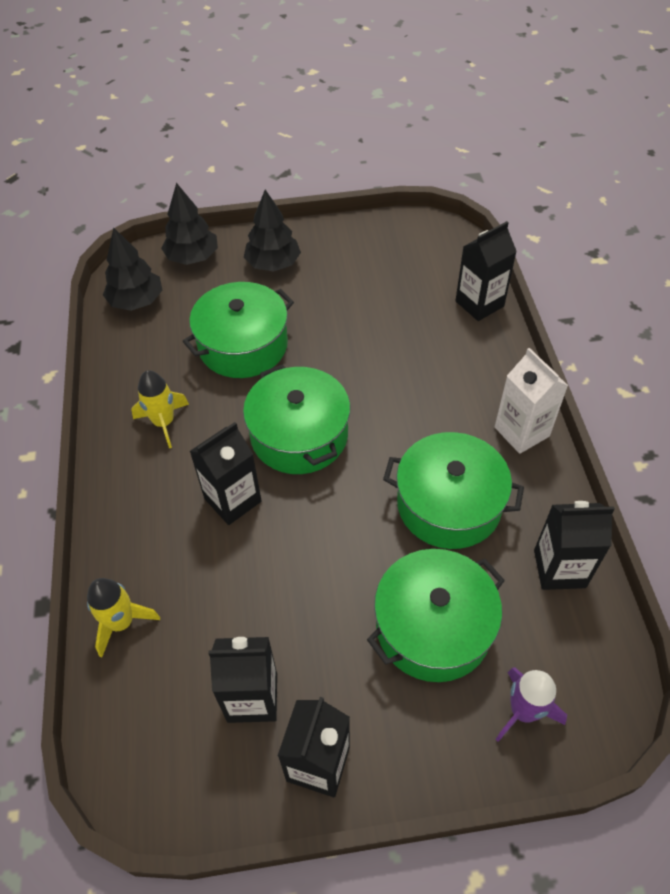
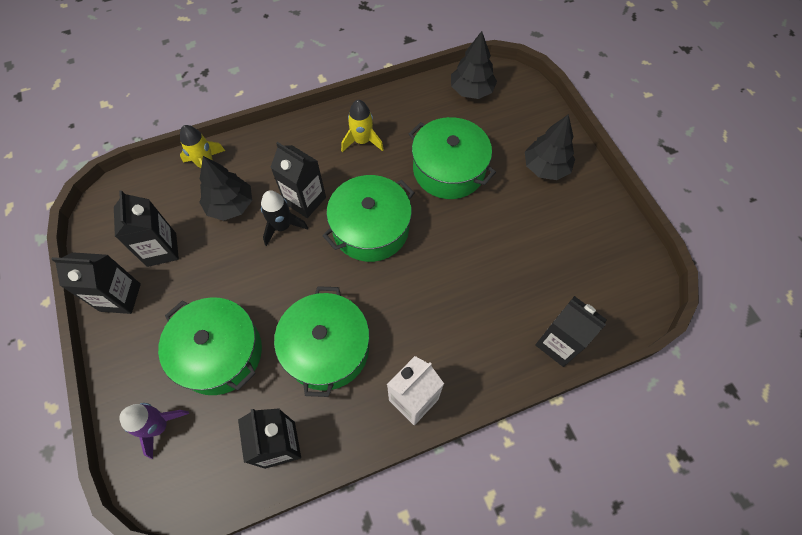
camera: 75 degrees right, 10 degrees up
black tree [161,183,218,265] -> black tree moved to [199,156,252,221]
none -> black rocket [261,190,308,246]

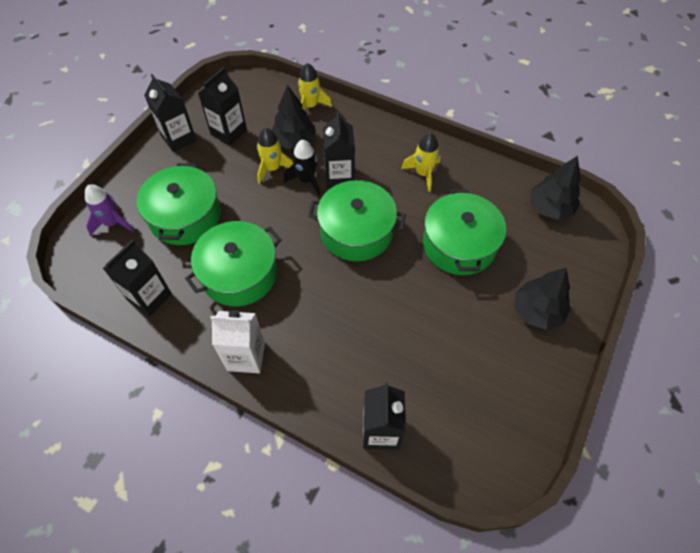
camera: 50 degrees right, 5 degrees down
none -> yellow rocket [257,127,293,184]

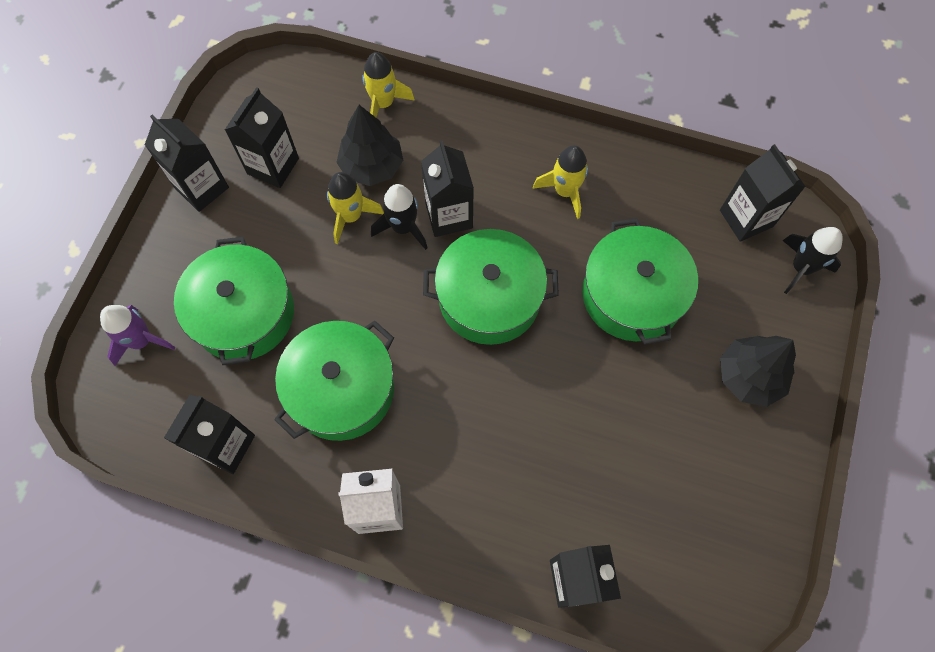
camera: 10 degrees left, 10 degrees up
black tree [531,156,581,220] -> black carton [720,144,806,242]
none -> black rocket [783,227,843,294]

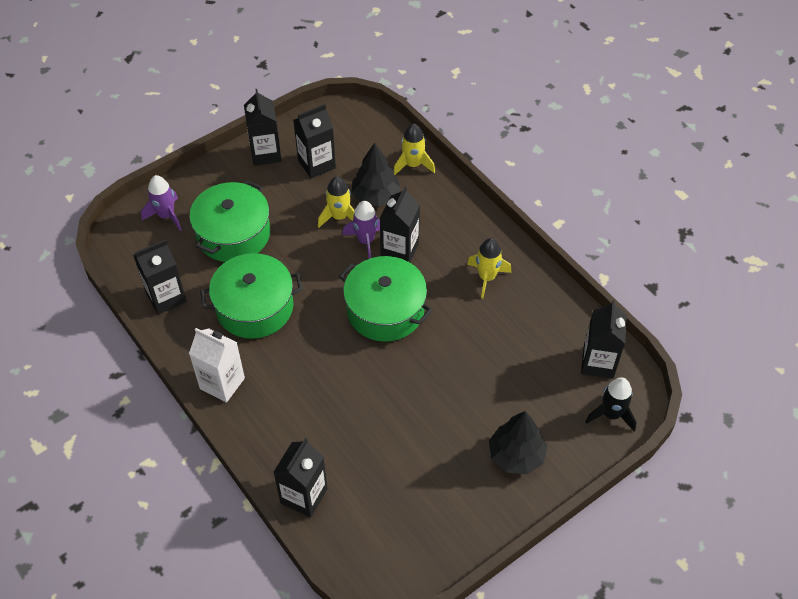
camera: 35 degrees right, 15 degrees down
black rocket [371,184,427,250] -> purple rocket [342,201,380,259]
green pot [582,218,698,345] -> none

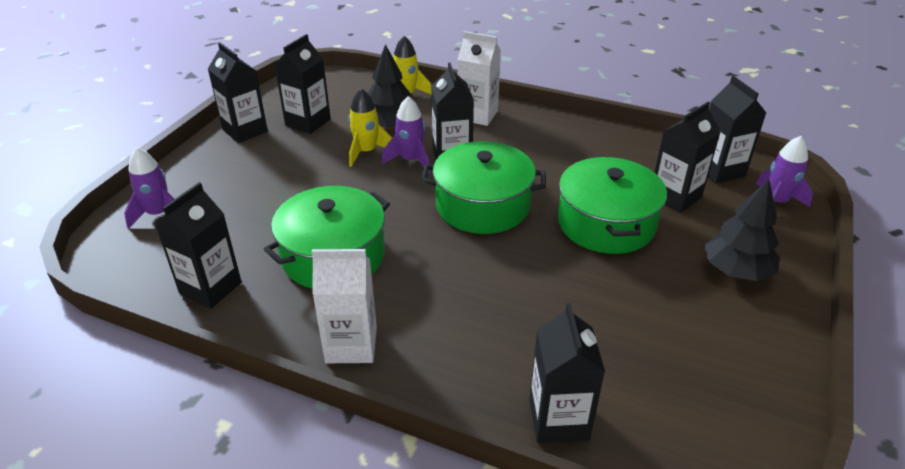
camera: 30 degrees left, 15 degrees down
green pot [189,181,270,262] -> green pot moved to [558,157,667,254]
yellow rocket [467,238,512,298] -> none
black rocket [586,377,637,432] -> purple rocket [756,136,813,207]
none -> white carton [457,31,501,126]
none -> black carton [654,102,721,213]

